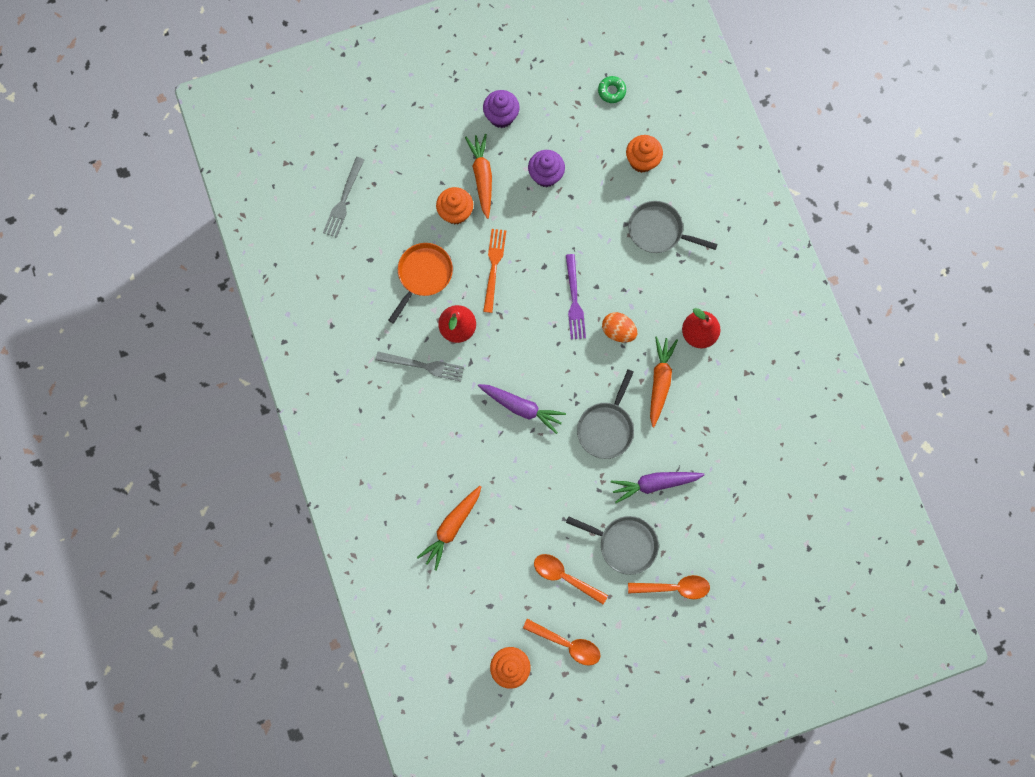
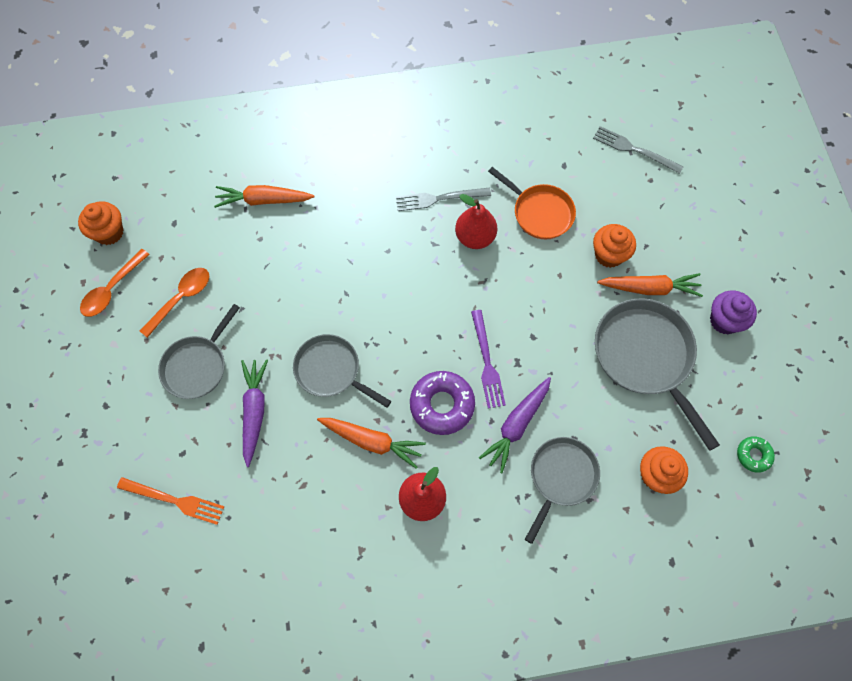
camera: 100 degrees right, 10 degrees down
grey fork [376,352,464,381] -> grey fork turned 60 degrees clockwise [396,187,491,211]
orange carrot [417,486,481,571] -> orange carrot turned 45 degrees counterclockwise [214,185,315,208]
purple carrot [478,384,566,434] -> purple carrot moved to [479,377,551,473]
orange fork [483,229,506,313] -> orange fork moved to [117,477,225,525]
purple cupcake [528,150,565,187] -> grey pan [595,299,720,451]
purple fork [566,254,586,339] -> purple fork turned 105 degrees counterclockwise [471,310,506,408]
orange egg [602,312,637,342] -> purple donut [410,371,475,435]
orange spoon [628,575,710,599] -> none

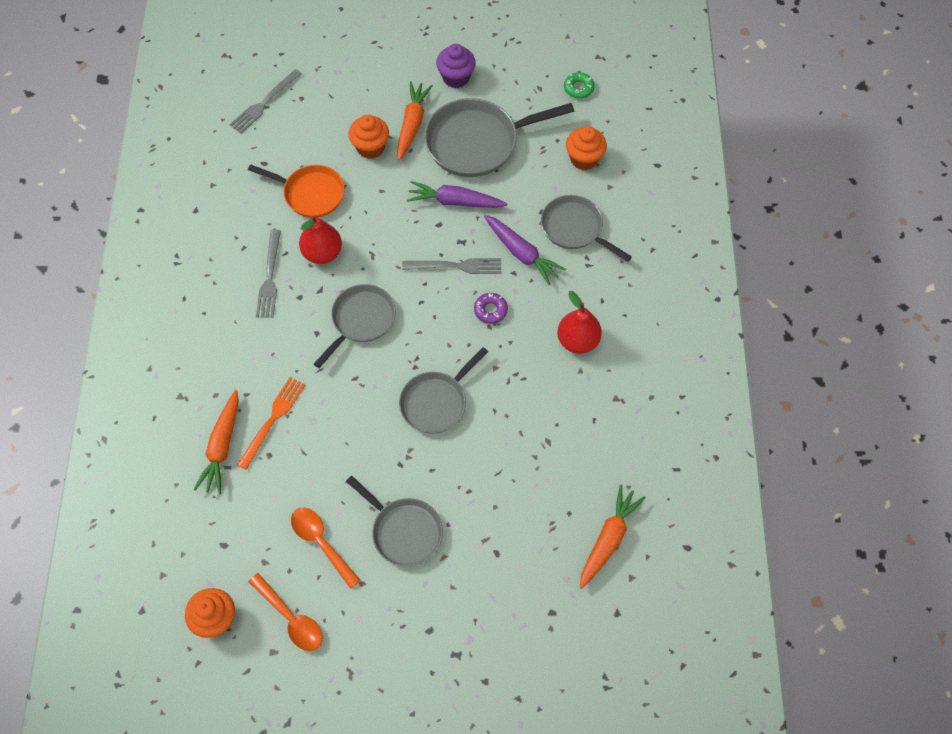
camera: 80 degrees left, 5 degrees down
orange fork [117,477,225,525] -> orange fork moved to [237,377,305,470]
purple carrot [241,359,268,467] -> purple carrot moved to [407,181,507,208]
orange carrot [317,418,426,469] -> orange carrot moved to [580,485,646,589]
purple donut [410,371,475,435] -> purple donut [474,293,508,324], size x0.54
purple fork [471,310,506,408] -> grey fork [402,258,501,274]
orange pan [488,167,576,239] -> orange pan turned 60 degrees clockwise [248,164,345,218]
none -> grey pan [314,284,396,368]

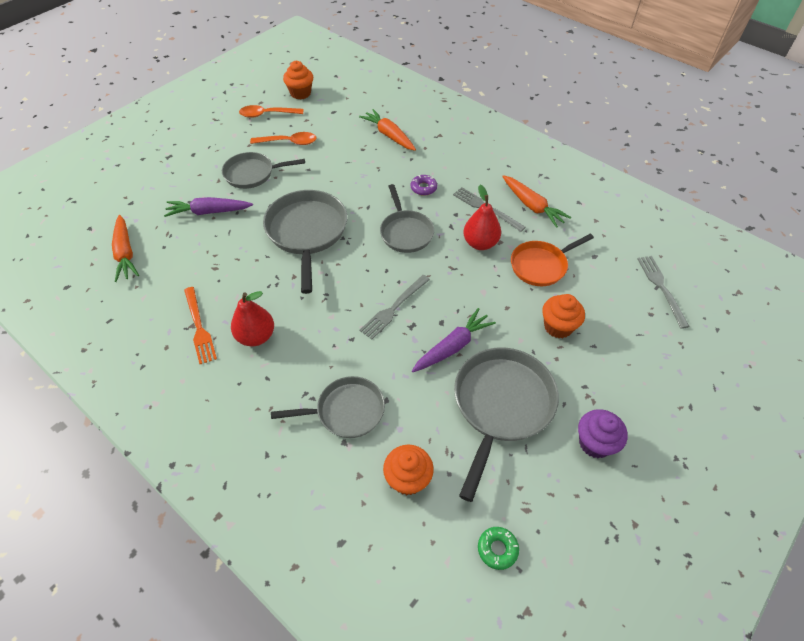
camera: 130 degrees right, 10 degrees down
orange fork [237,377,305,470] -> orange fork moved to [184,287,217,364]
orange carrot [397,81,433,160] -> orange carrot moved to [502,175,571,228]
grey pan [399,347,488,434] -> grey pan [263,190,347,294], size x1.54
purple donut [474,293,508,324] -> purple donut moved to [410,175,437,196]
purple carrot [484,215,566,285] -> purple carrot moved to [164,197,253,217]

